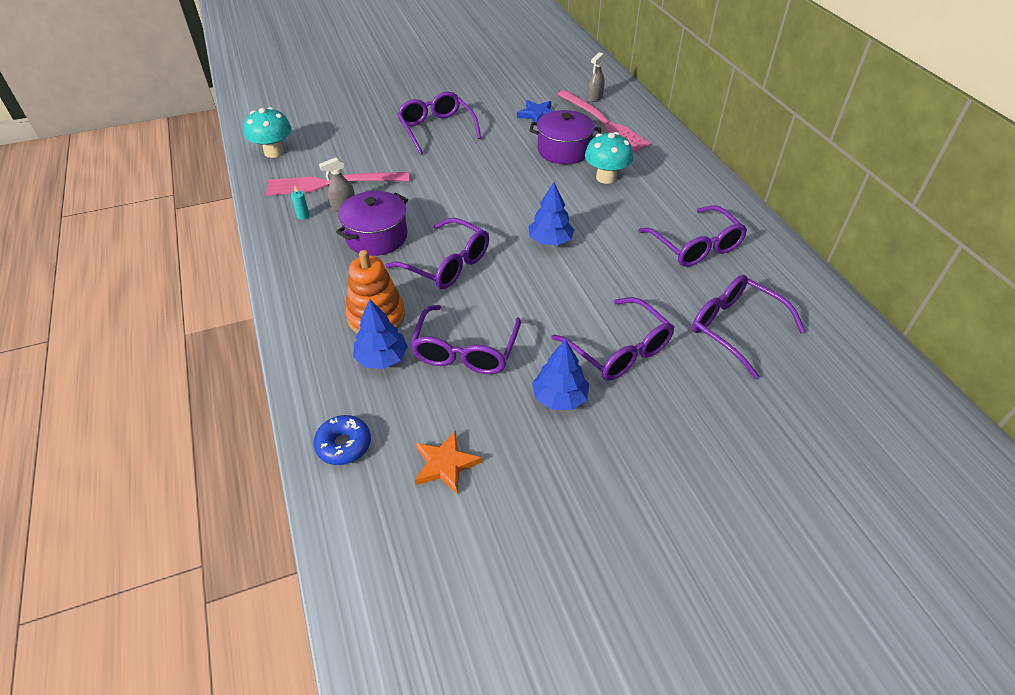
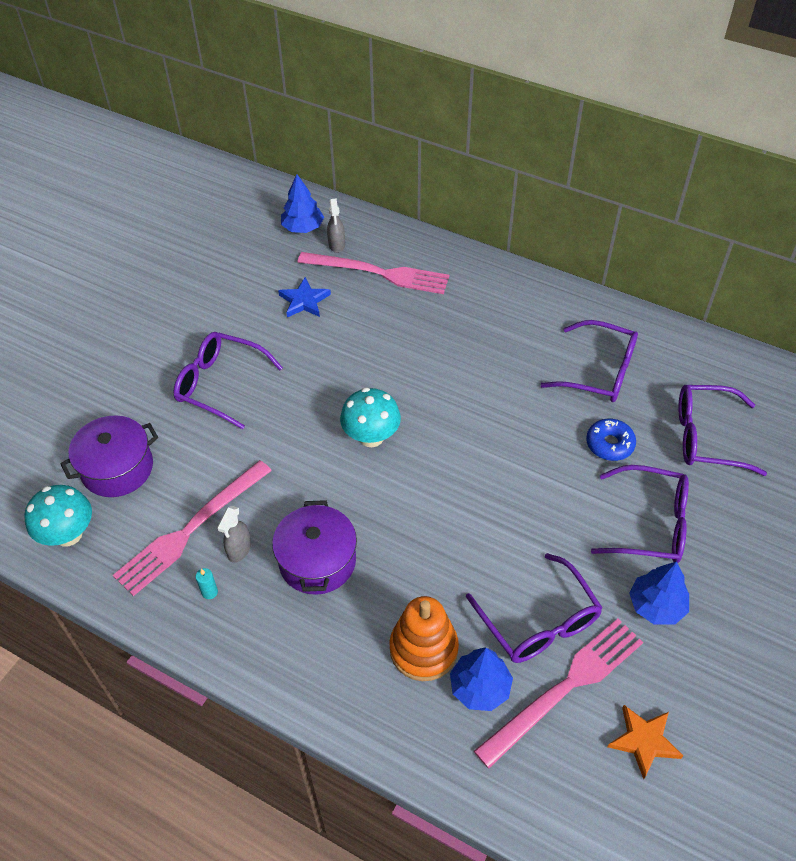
camera: 40 degrees left, 5 degrees up
blue donut [313,415,371,465] -> blue donut moved to [586,419,636,461]
purple glasses [385,218,489,289] -> none
blue tree [528,182,574,246] -> blue tree moved to [281,174,324,233]
purple pot [529,110,601,164] -> purple pot moved to [60,415,158,497]
turquoise mushroom [585,132,633,184] -> turquoise mushroom moved to [340,387,401,447]
none -> pink fork [474,619,643,768]

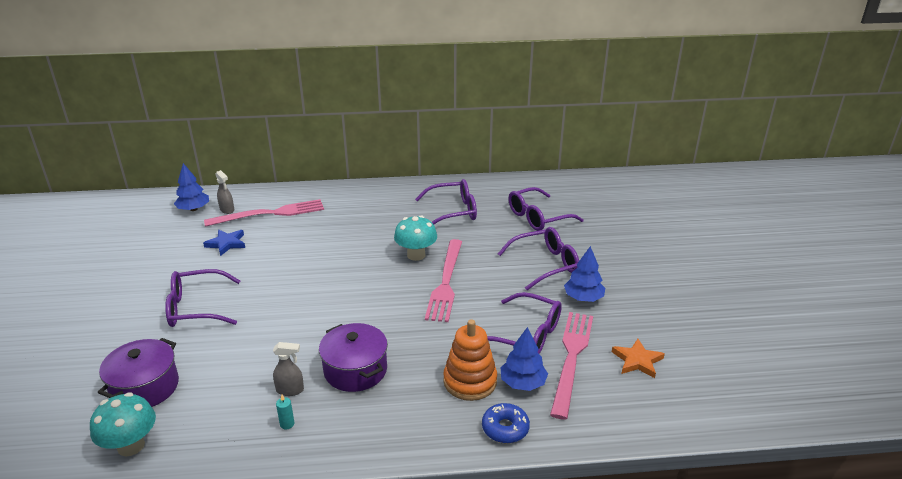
camera: 35 degrees left, 20 degrees down
pink fork [113,460,272,596] -> pink fork moved to [425,239,462,322]
grey spray bottle [217,506,251,563] -> grey spray bottle turned 75 degrees counterclockwise [273,342,304,396]
turquoise mushroom [340,387,401,447] -> turquoise mushroom moved to [394,215,437,261]
blue donut [586,419,636,461] -> blue donut moved to [482,403,530,443]

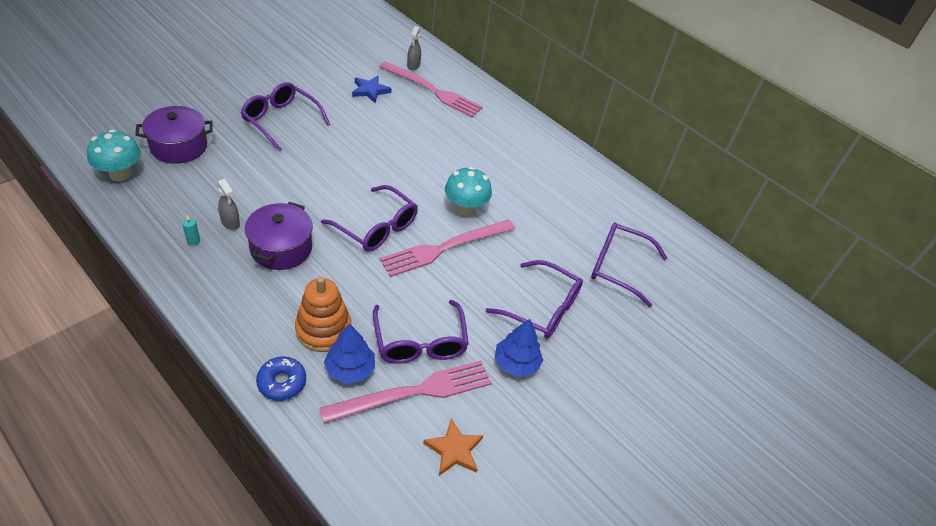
camera: 45 degrees right, 15 degrees up
blue tree [174,163,209,211] -> none
purple glasses [415,179,477,224] -> purple glasses moved to [321,185,418,252]

